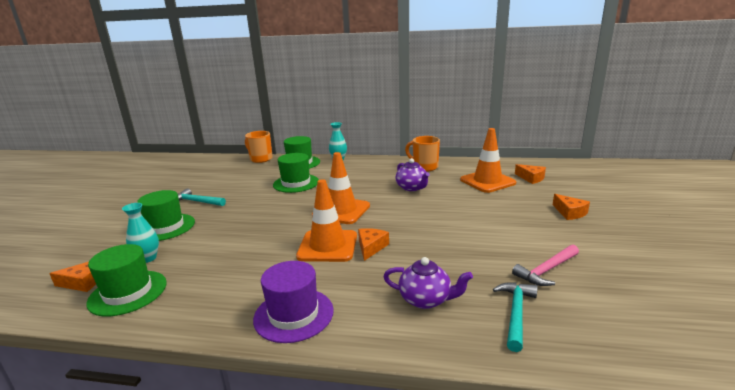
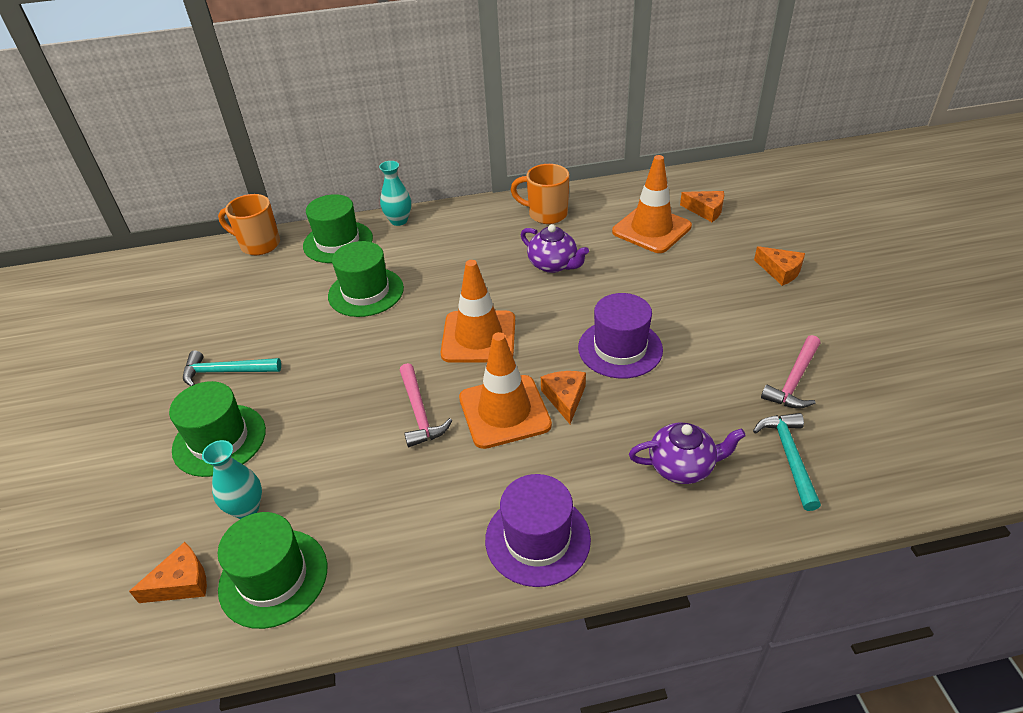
camera: 20 degrees left, 20 degrees up
none -> pink hammer [400,363,452,447]
none -> purple hat [578,293,663,379]

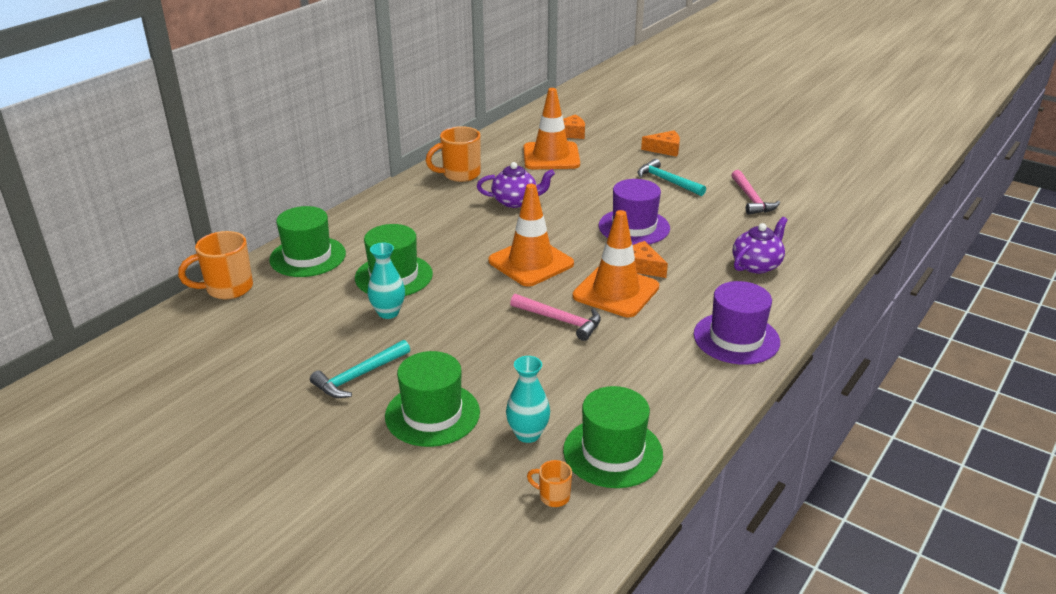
camera: 45 degrees left, 10 degrees down
orange cheese [129,542,207,603] -> orange mug [527,460,572,507]
turquoise vase [379,161,411,226] -> turquoise vase moved to [368,243,405,319]
turquoise hammer [753,413,821,511] -> turquoise hammer moved to [638,159,706,196]

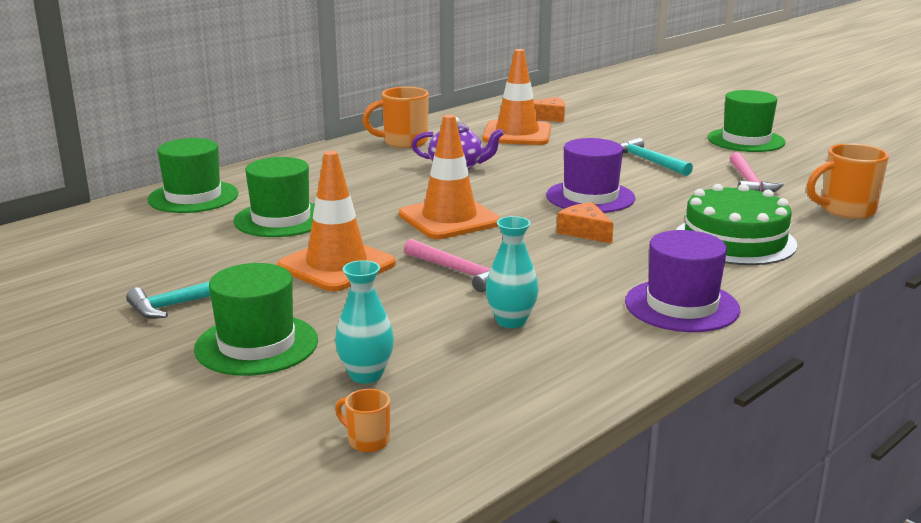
camera: 10 degrees right, 10 degrees down
orange mug [178,231,253,300] -> orange mug moved to [807,143,889,219]
turquoise vase [368,243,405,319] -> turquoise vase moved to [486,216,539,328]
green hat [563,386,663,488] -> green hat moved to [708,90,786,152]
orange traffic cone [573,210,659,317] -> orange traffic cone moved to [277,151,396,291]
orange cheese [641,130,680,157] -> none
purple teapot [733,217,788,274] -> green cake [676,184,797,265]

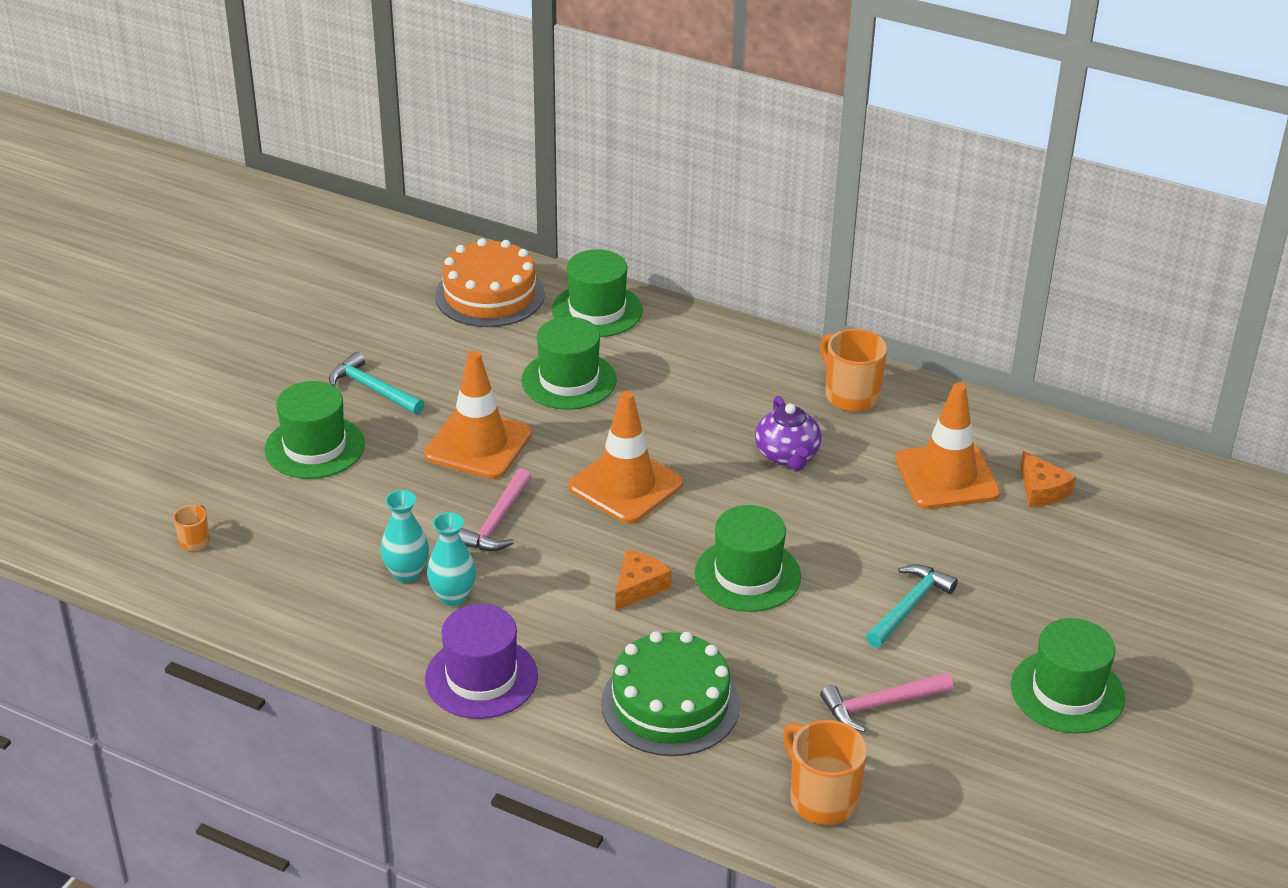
camera: 70 degrees right, 15 degrees up
turquoise vase [335,260,394,384] -> turquoise vase moved to [427,512,476,606]
purple hat [546,138,635,213] -> green hat [694,505,801,612]
none -> orange cake [435,238,545,327]

